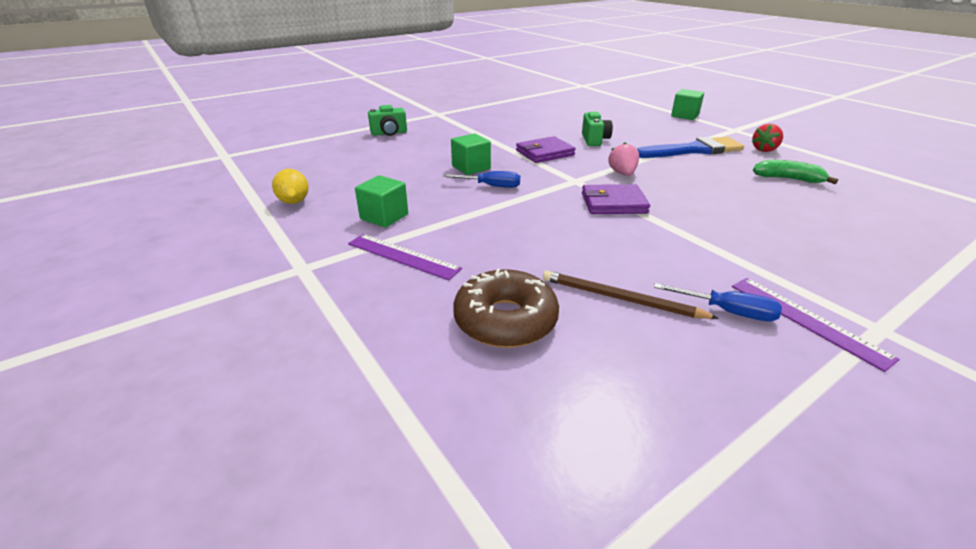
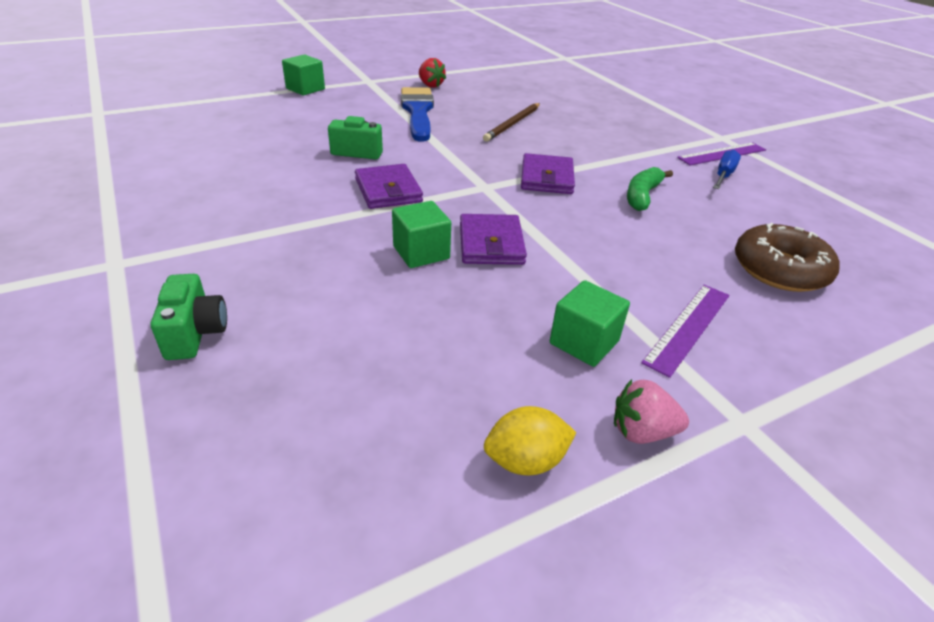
camera: 85 degrees left, 5 degrees up
blue screwdriver [443,171,520,188] -> purple wallet [460,214,527,265]
brown pencil [543,270,719,319] -> brown pencil moved to [483,103,540,142]
pink strawberry [608,142,639,176] -> pink strawberry moved to [614,379,689,444]
green banana [753,160,838,184] -> green banana moved to [627,167,673,211]

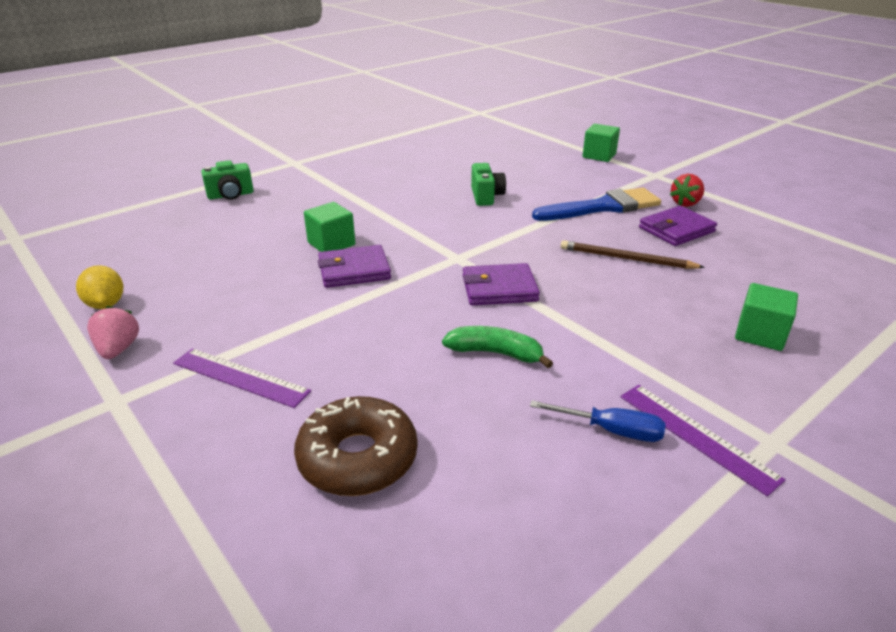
camera: 80 degrees right, 5 degrees down
purple wallet [355,164,423,209] -> purple wallet moved to [639,206,717,246]
green cube [550,280,630,367] -> green cube moved to [735,283,798,351]

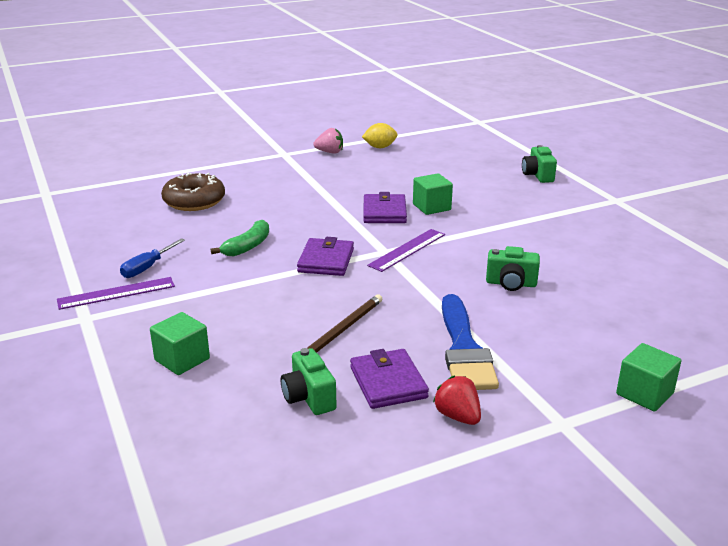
camera: 105 degrees right, 5 degrees down
purple ruler [173,348,311,408] -> purple ruler moved to [367,229,445,272]
none -> green camera [281,348,337,415]

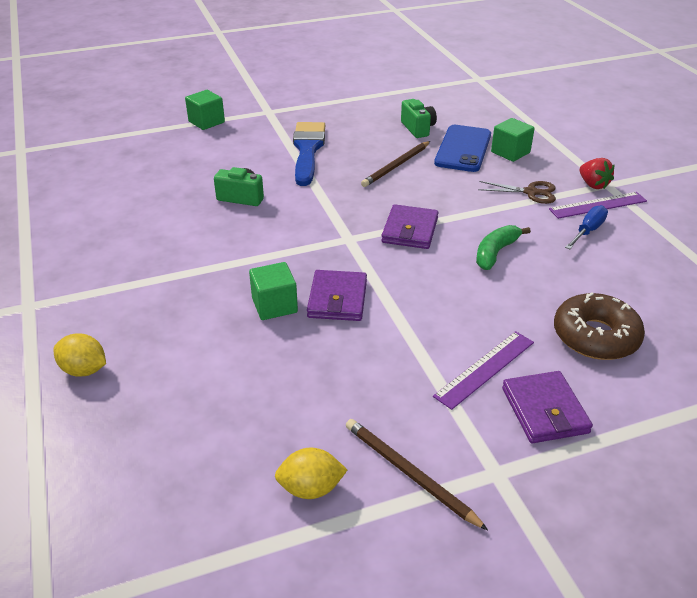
camera: 175 degrees left, 10 degrees up
pink strawberry [313,128,343,154] -> brown pencil [346,419,488,530]
purple wallet [350,349,429,409] -> purple wallet moved to [502,371,593,443]
purple ruler [367,229,445,272] -> purple ruler moved to [433,331,534,410]
red strawberry [433,375,481,425] -> red strawberry moved to [580,158,615,189]
green camera [522,145,557,183] -> yellow lemon [54,333,106,377]
none -> blue phone [434,125,491,172]
none -> brown scissors [478,181,556,204]

